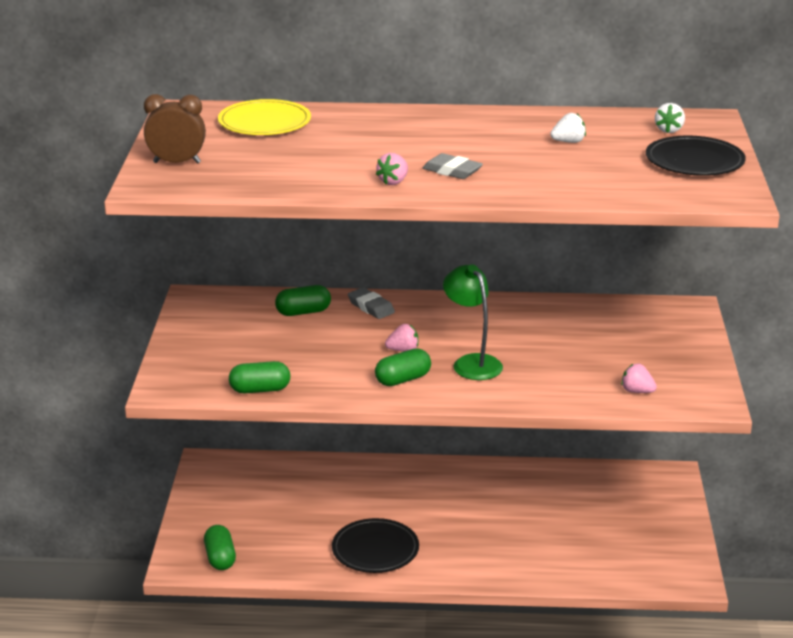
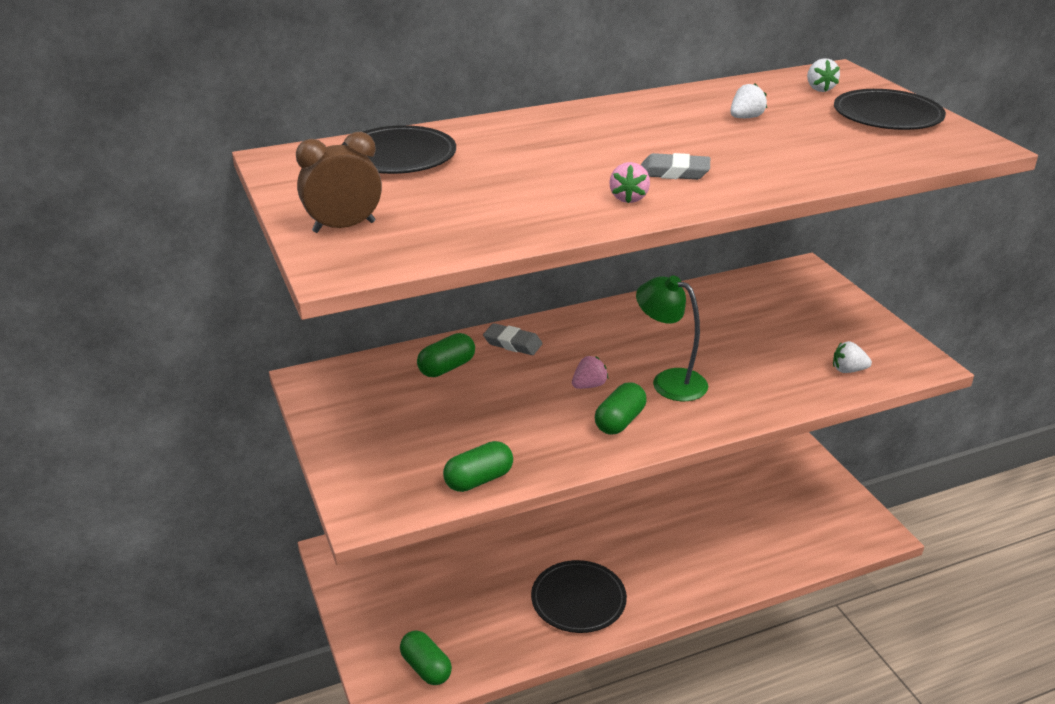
camera: 25 degrees left, 5 degrees up
yellow plate [218,99,311,135] -> black plate [342,125,456,174]
pink strawberry [621,364,657,393] -> white strawberry [833,341,872,373]

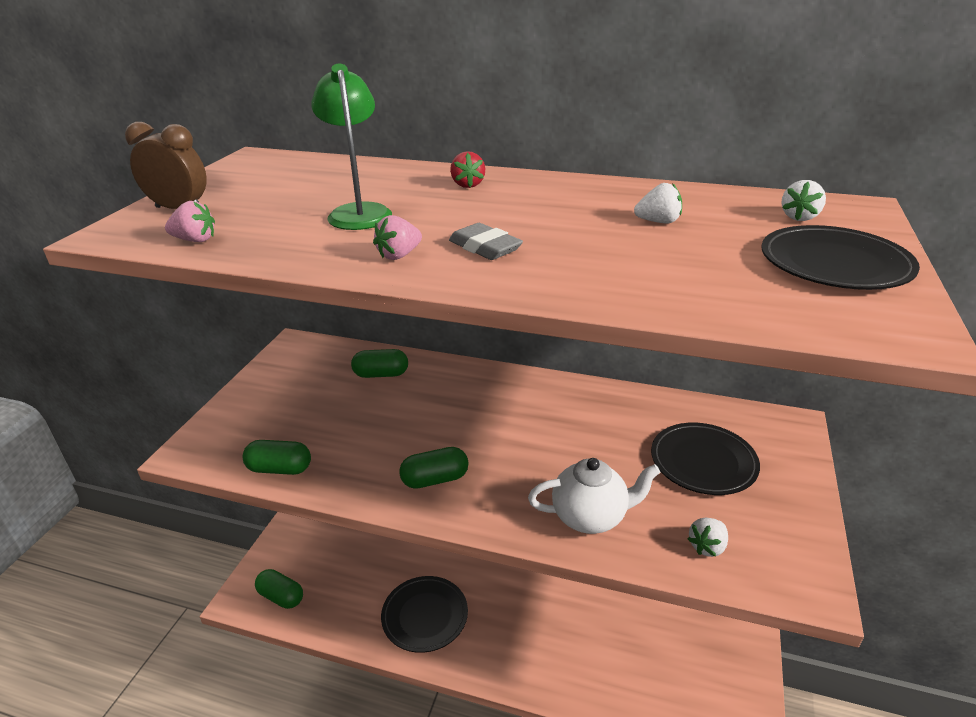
camera: 40 degrees right, 0 degrees up
black plate [342,125,456,174] -> black plate moved to [651,423,760,495]
green capsule [400,630,452,685] -> green capsule turned 60 degrees counterclockwise [255,569,303,609]
grey eraser [483,323,543,355] -> none
pink strawberry [572,356,608,389] -> pink strawberry moved to [165,201,215,242]
green lamp [636,275,708,401] -> green lamp moved to [311,64,392,230]
white strawberry [833,341,872,373] -> white strawberry turned 90 degrees counterclockwise [688,518,728,557]
none -> red strawberry [450,151,485,188]
none -> white teapot [528,458,660,534]

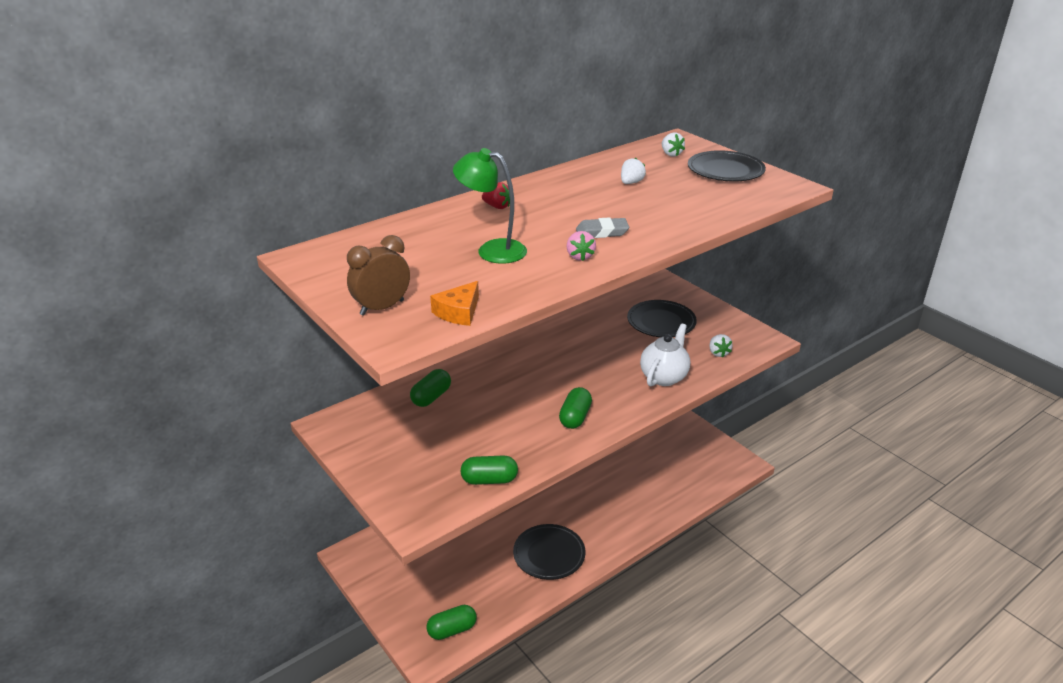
camera: 55 degrees left, 0 degrees up
pink strawberry [165,201,215,242] -> orange cheese [430,281,479,326]
green capsule [243,440,311,475] -> green capsule turned 45 degrees clockwise [461,455,518,485]

